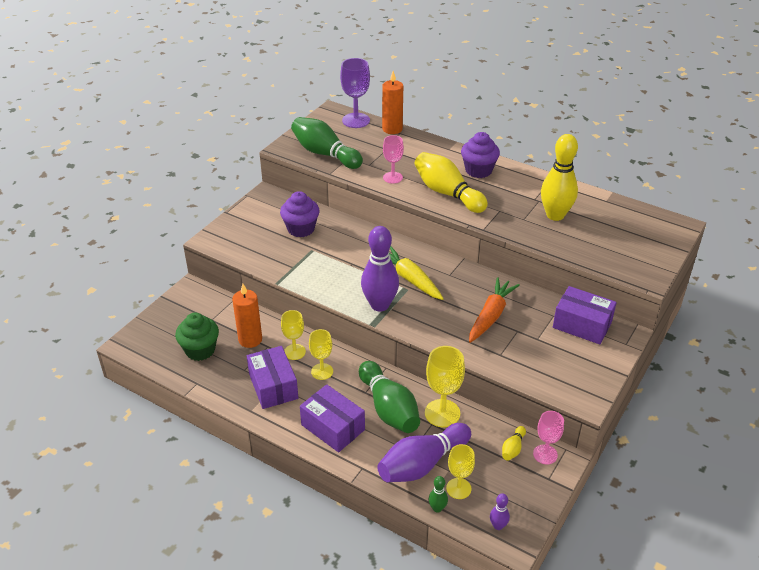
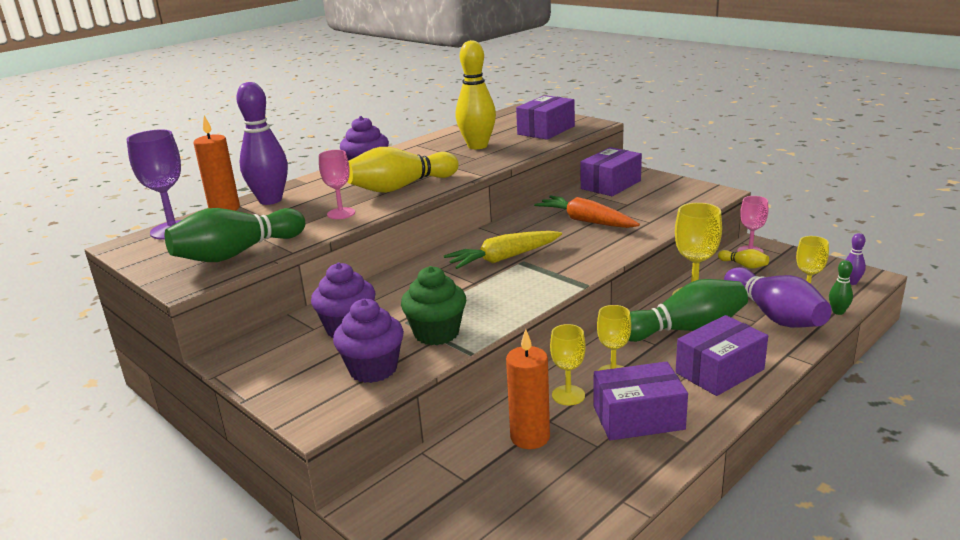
camera: 75 degrees left, 15 degrees down
green cupcake [175,313,219,361] -> green cupcake moved to [401,266,466,345]
purple bowling pin [361,226,399,312] -> purple bowling pin moved to [236,82,288,205]
none -> purple cupcake [333,299,404,383]
none -> purple box [516,95,575,140]

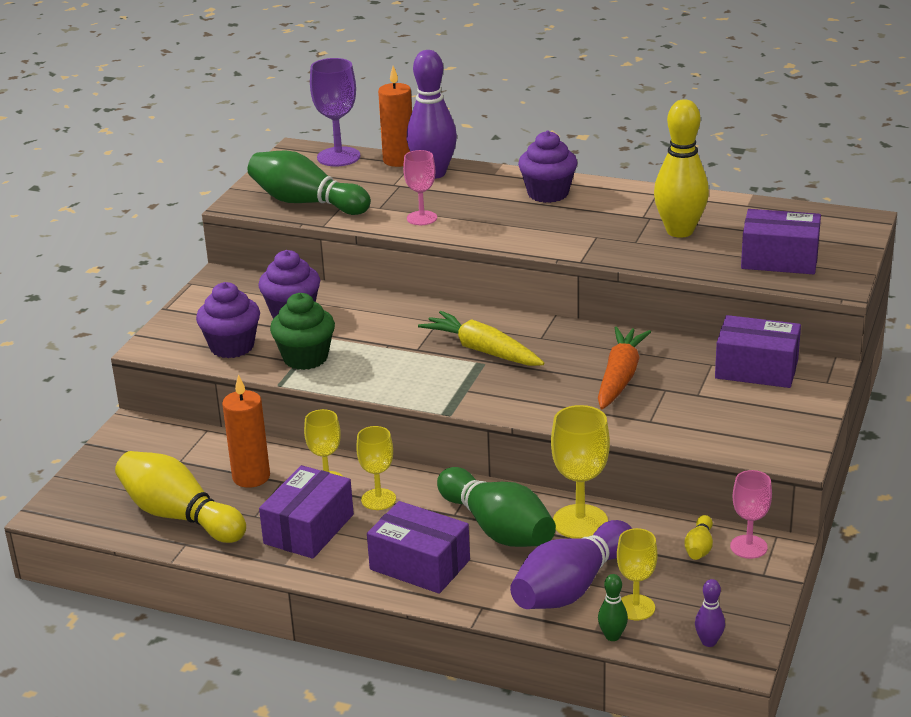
camera: 65 degrees right, 5 degrees up
yellow bowling pin [347,147,459,193] -> yellow bowling pin moved to [115,451,246,543]
purple box [594,361,688,441] -> purple box turned 60 degrees clockwise [259,465,354,559]

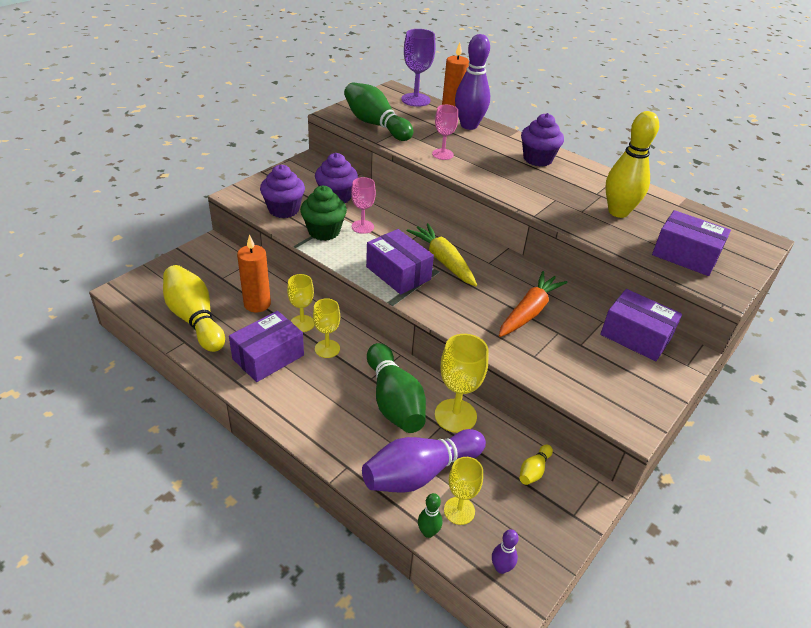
camera: 15 degrees right, 10 degrees up
purple box [367,501,470,594] -> purple box moved to [366,229,434,295]
pink goblet [730,470,772,559] -> pink goblet moved to [351,177,376,234]

